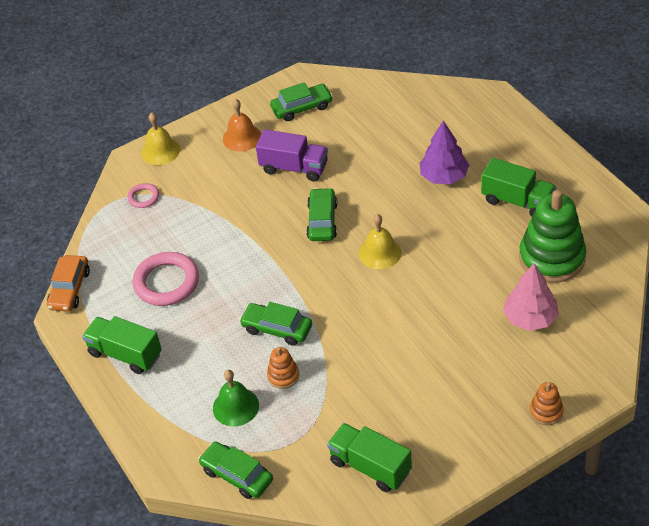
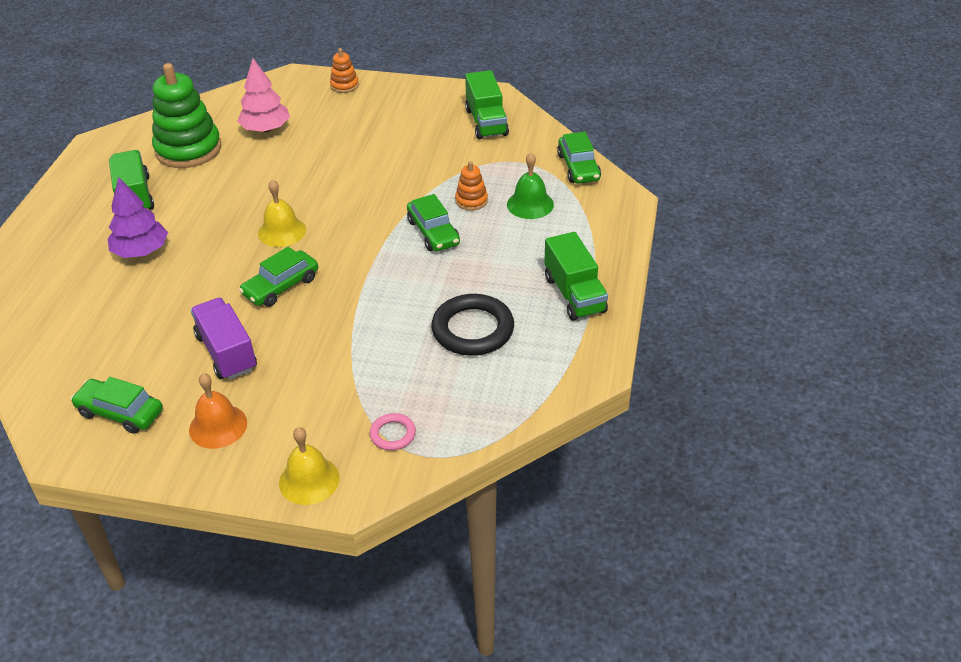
camera: 140 degrees left, 5 degrees down
orange car [47,255,90,312] -> none
pink ring [132,252,199,306] -> black ring [431,294,514,356]

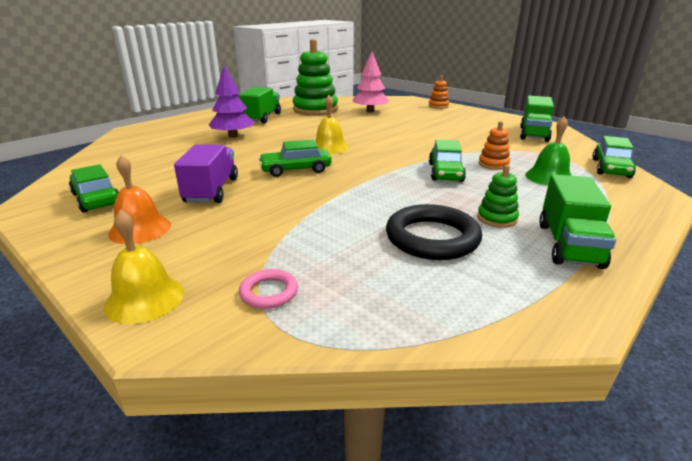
camera: 30 degrees right, 15 degrees down
none -> green stacking toy [477,165,519,228]

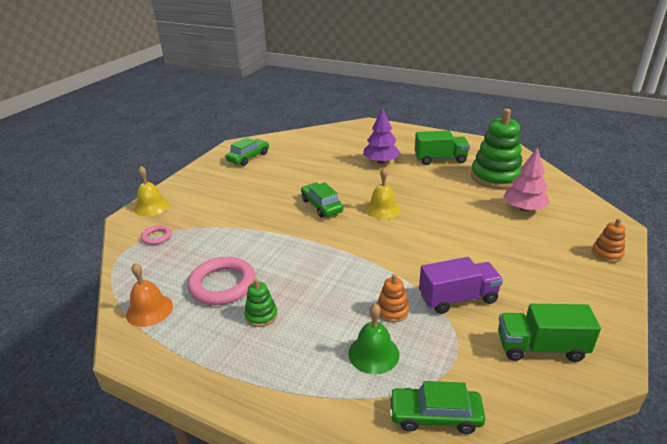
camera: 75 degrees right, 5 degrees up
orange bell [108,155,171,244] -> orange bell moved to [126,263,173,327]
purple truck [174,144,238,203] -> purple truck moved to [419,257,503,314]
black ring [386,204,482,260] -> pink ring [187,257,255,305]
green car [429,140,466,182] -> none
green truck [539,174,616,269] -> none

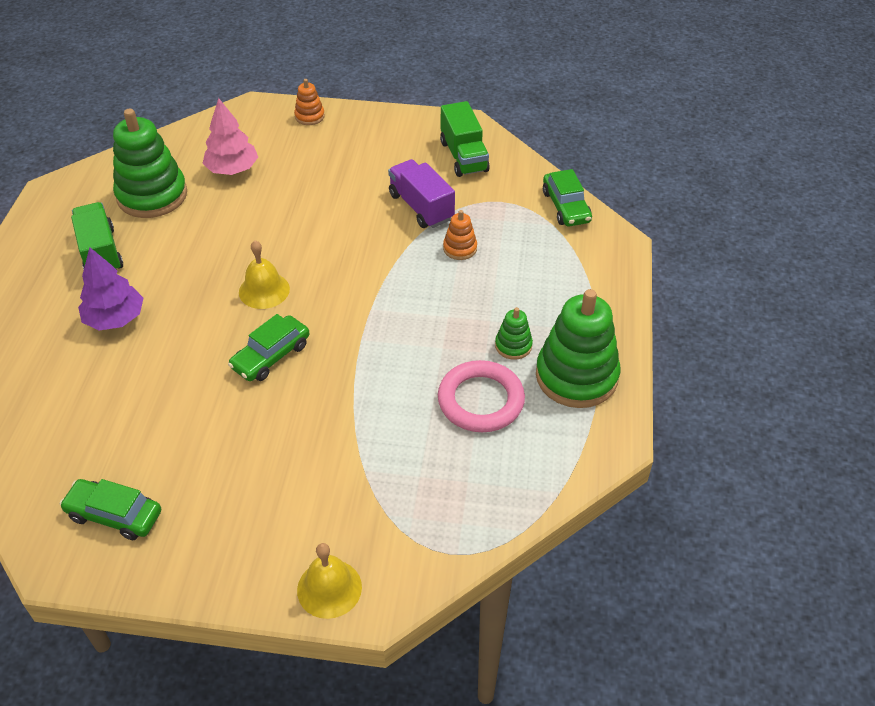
camera: 110 degrees left, 15 degrees up
orange bell [126,263,173,327] -> none
pink ring [141,225,172,245] -> none
green bell [348,304,399,374] -> none
none -> green stacking toy [536,289,620,408]

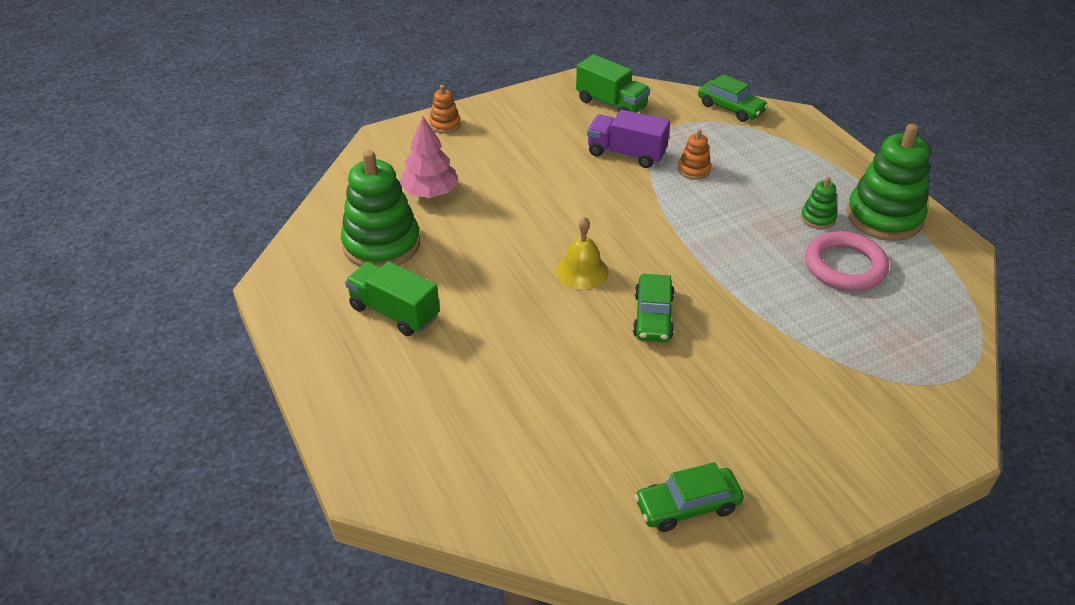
camera: 35 degrees left, 5 degrees down
purple tree [78,247,144,330] -> none
yellow bell [297,543,362,619] -> none

